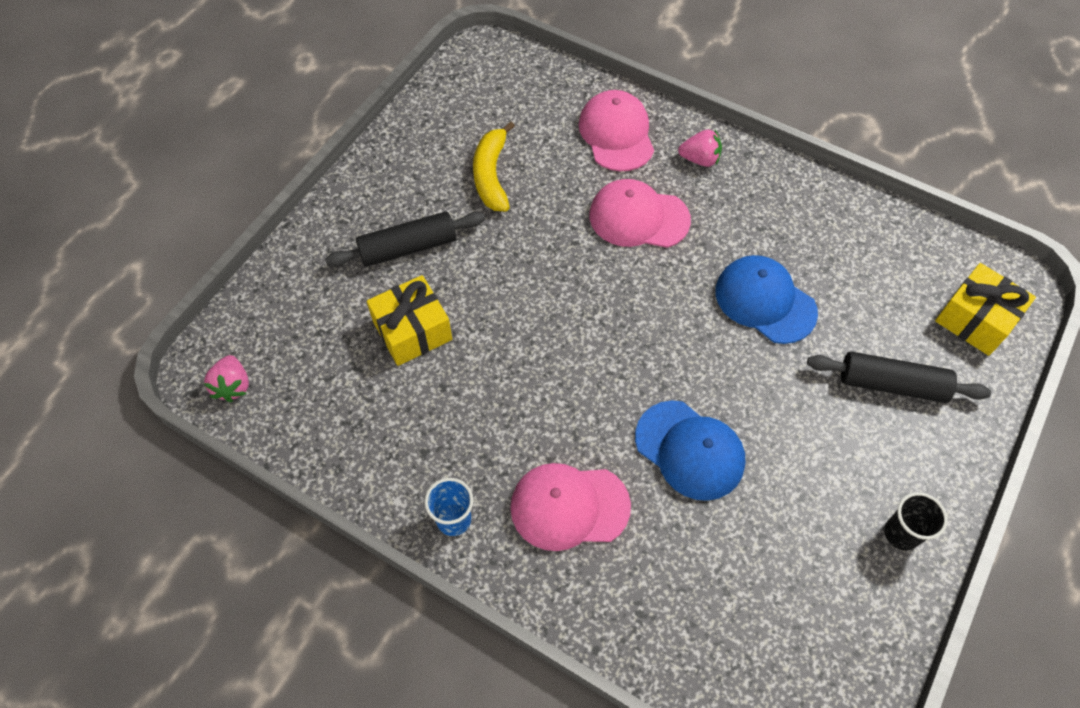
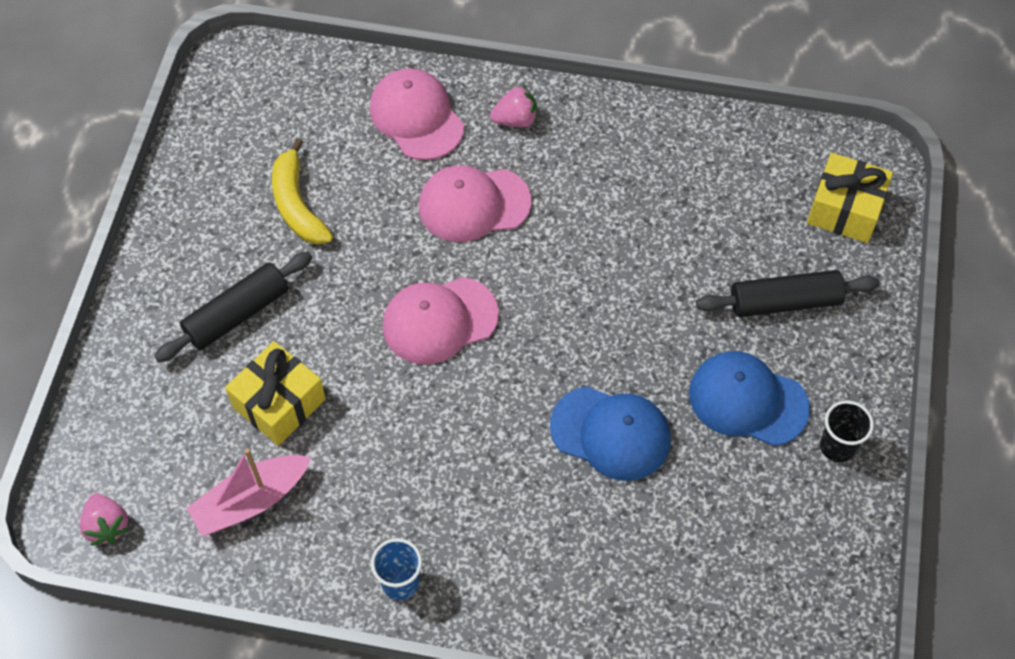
camera: 20 degrees left, 0 degrees up
pink cap [510,463,631,551] -> pink cap moved to [383,277,499,364]
blue cap [715,255,818,344] -> blue cap moved to [689,351,810,446]
none -> pink boat [186,448,311,536]

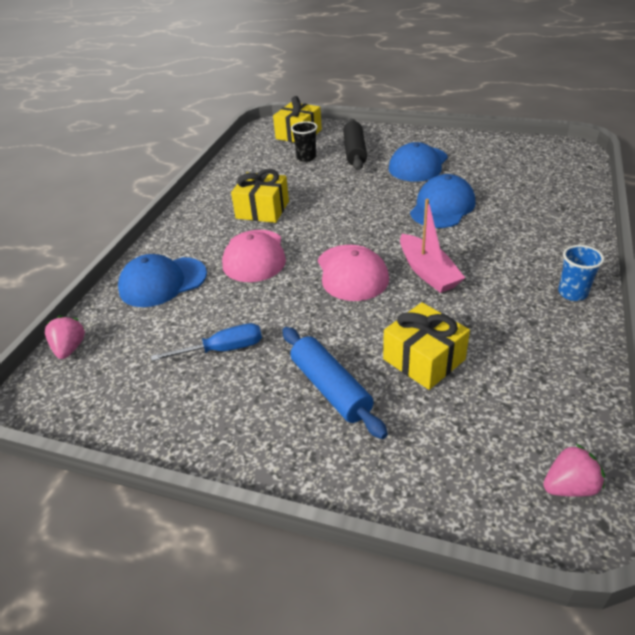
camera: 80 degrees left, 20 degrees down
black rolling pin [154,252,312,362] -> blue rolling pin [282,327,388,439]
pink boat [186,448,311,536] -> pink boat moved to [400,199,465,293]
yellow banana [272,138,333,245] -> blue screwdriver [151,323,262,361]
pink cap [370,68,464,160] -> blue cap [118,254,207,307]
pink strawberry [490,85,537,127] -> pink strawberry moved to [45,316,85,359]
black cup [820,400,874,462] -> black cup moved to [291,121,318,162]
none -> yellow gift [231,169,289,223]

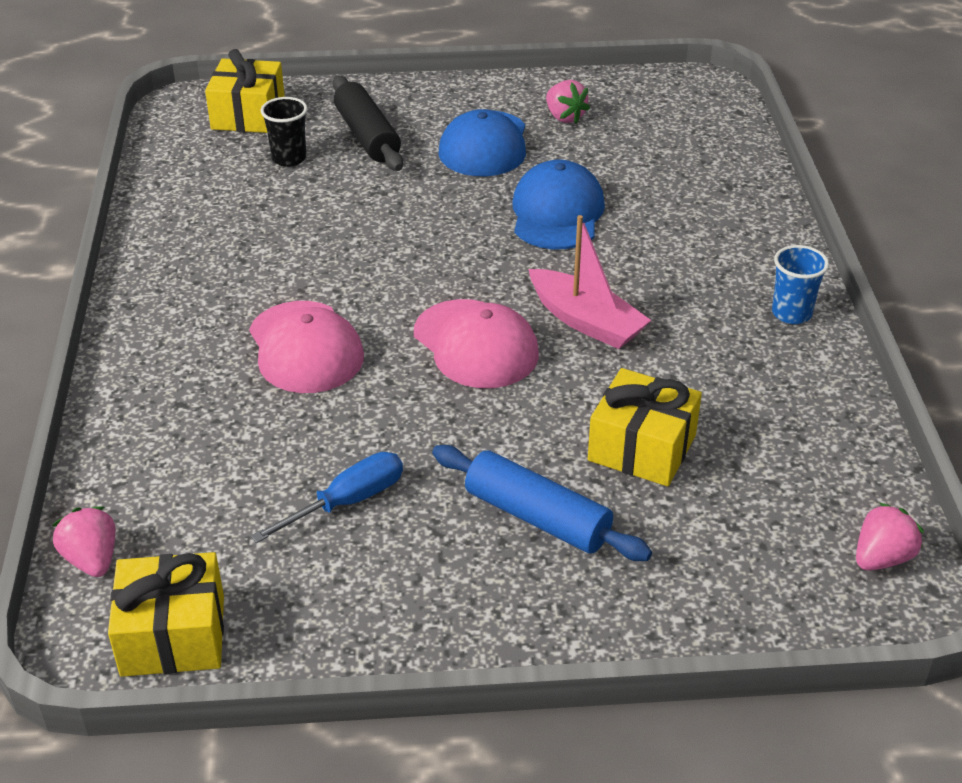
camera: 25 degrees left, 0 degrees up
blue cap [118,254,207,307] -> none
yellow gift [231,169,289,223] -> yellow gift moved to [108,552,224,677]
none -> pink strawberry [546,80,590,123]

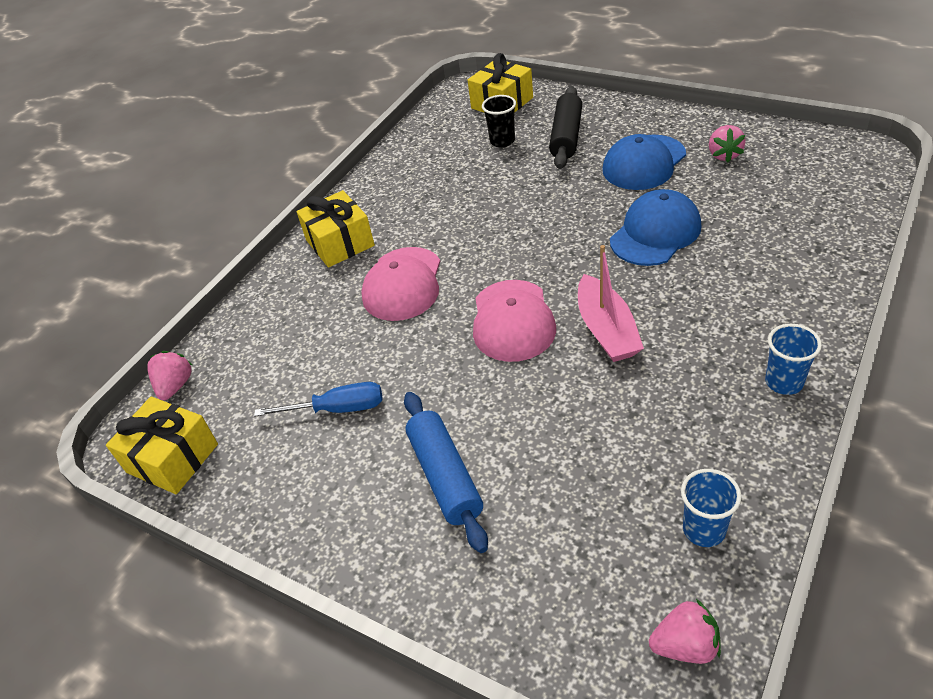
camera: 40 degrees right, 5 degrees up
yellow gift [588,368,702,486] -> yellow gift moved to [297,190,375,267]
none -> blue cup [681,469,742,547]

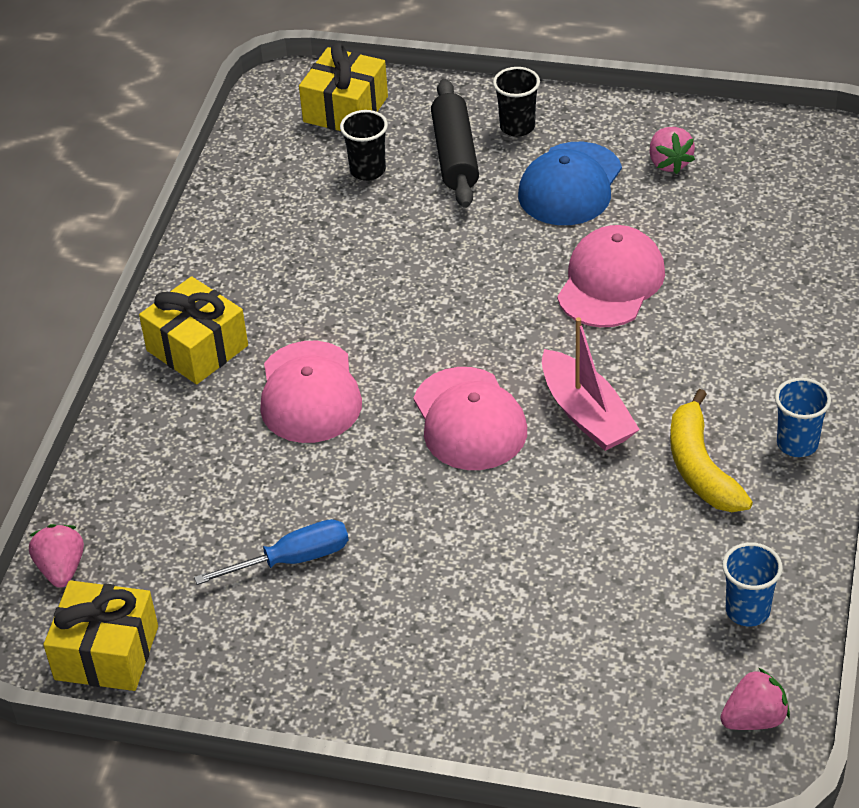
camera: 20 degrees left, 0 degrees up
blue rolling pin [404,392,488,553] -> none
blue cap [610,189,701,266] -> pink cap [557,225,665,327]
none -> black cup [493,67,540,137]
none -> yellow banana [670,389,753,512]

